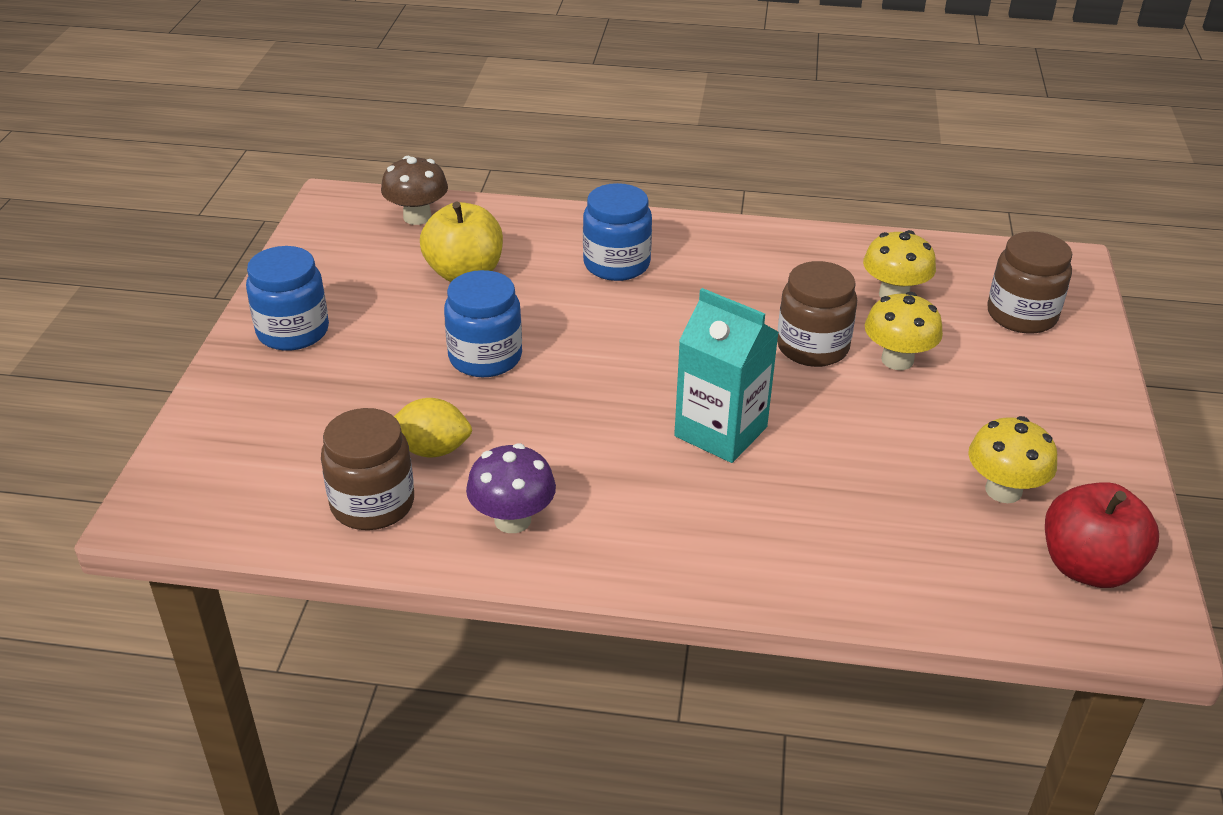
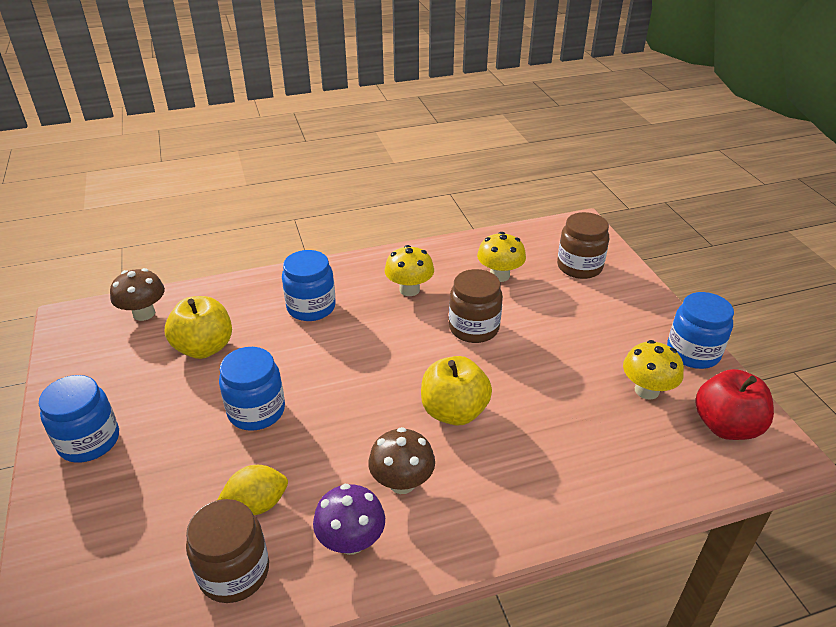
camera: 25 degrees left, 0 degrees up
turquoise carton [674,288,779,463] -> yellow apple [421,356,492,426]
yellow mushroom [865,292,943,370] -> yellow mushroom moved to [384,245,434,296]
none -> brown mushroom [368,427,435,494]
none -> blue jar [667,292,734,369]

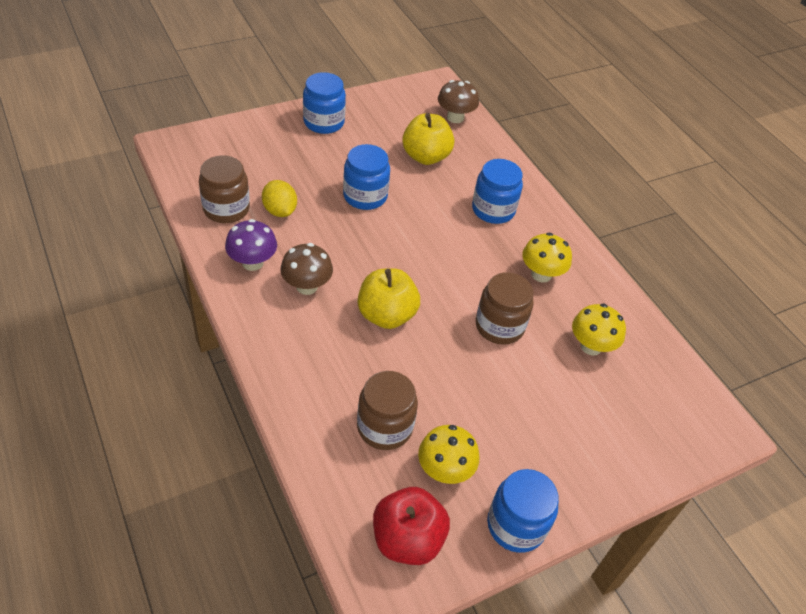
camera: 75 degrees right, 10 degrees up
brown jar [557,212,609,279] -> brown jar moved to [357,371,418,450]

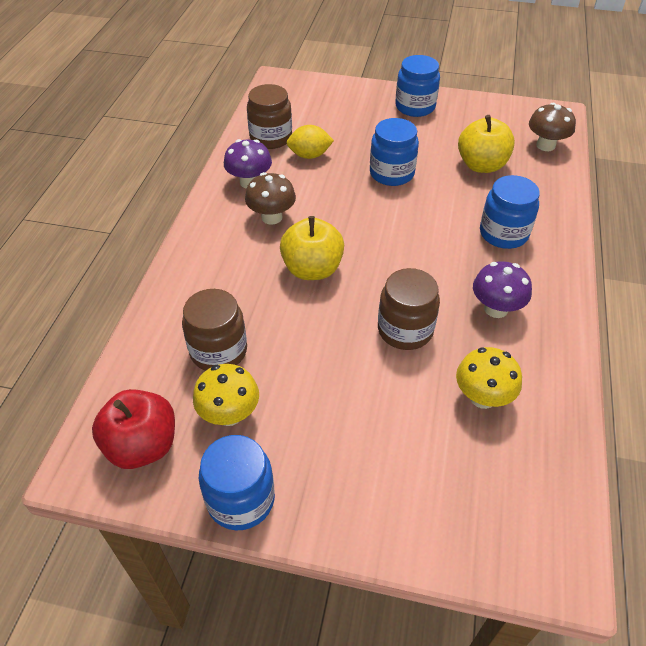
camera: 45 degrees right, 0 degrees up
yellow lemon [262,180,297,217] -> yellow lemon turned 75 degrees clockwise [287,125,334,159]
yellow mushroom [522,232,572,283] -> purple mushroom [473,261,532,318]

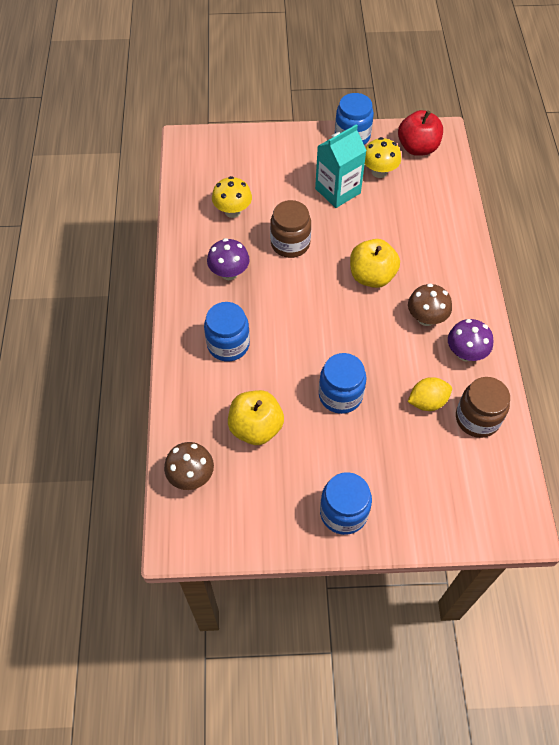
camera: 165 degrees right, 10 degrees up
brown jar [182,289,247,371] -> none
none -> turquoise carton [315,124,367,208]

